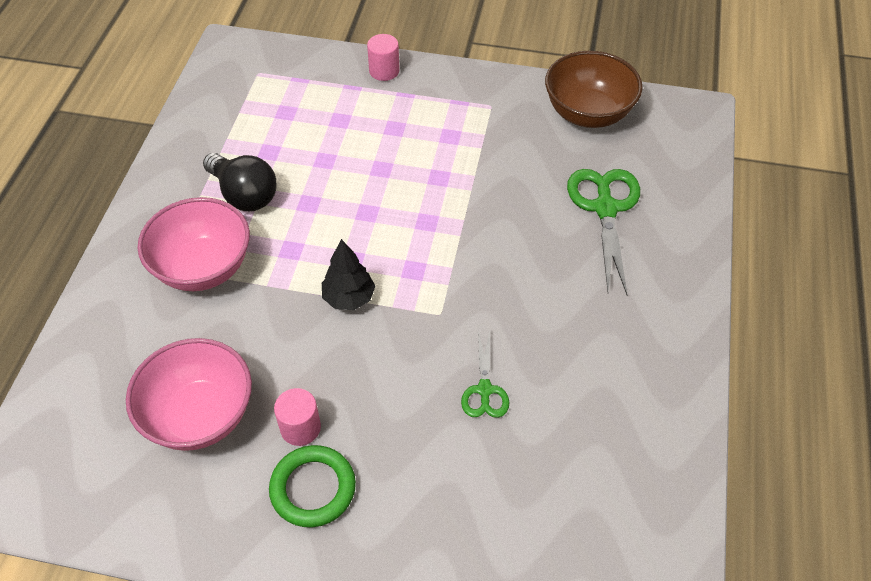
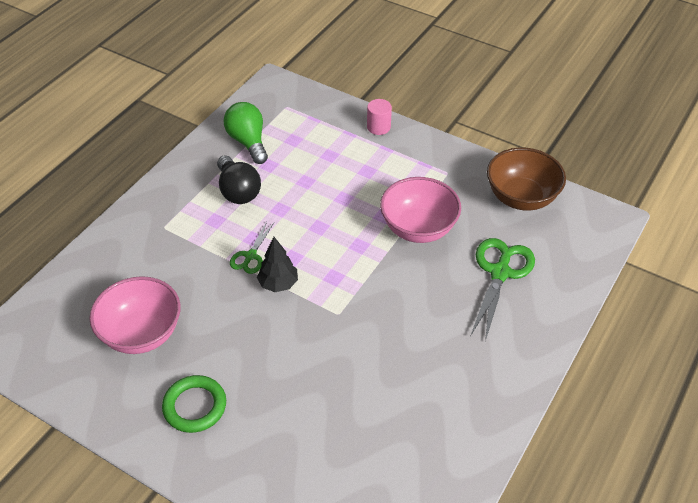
camera: 20 degrees right, 5 degrees down
pink bowl [137,197,250,291] -> pink bowl moved to [380,177,461,243]
pink cylinder [274,388,321,446] -> none
green scissors [461,330,510,418] -> green scissors moved to [230,222,274,274]
none -> green light bulb [224,102,268,164]

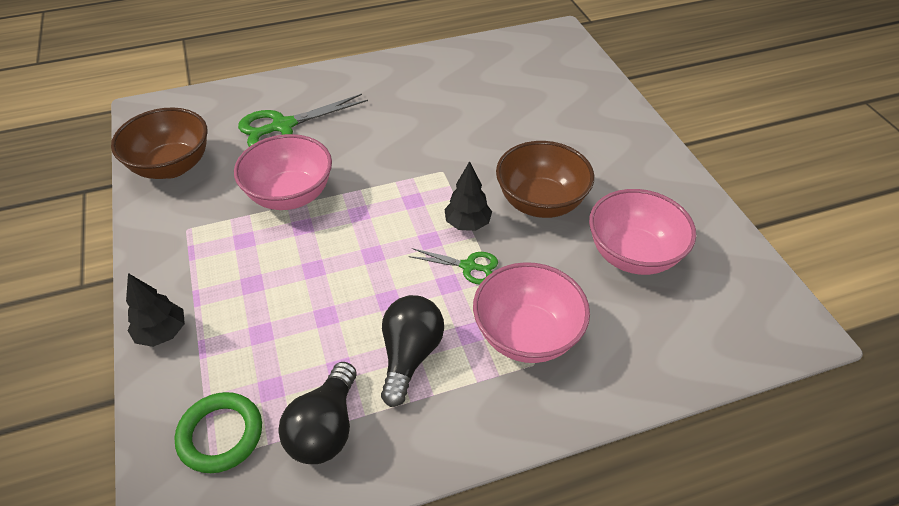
camera: 140 degrees left, 0 degrees up
green ring [162,375,226,433] -> green ring moved to [175,392,262,473]
green light bulb [224,102,268,164] -> black light bulb [279,362,357,464]
green scissors [230,222,274,274] -> green scissors turned 45 degrees clockwise [409,248,498,285]
pink cylinder [367,99,392,135] -> black tree [126,273,185,347]
none -> pink bowl [473,262,590,363]
none -> brown bowl [496,141,594,218]

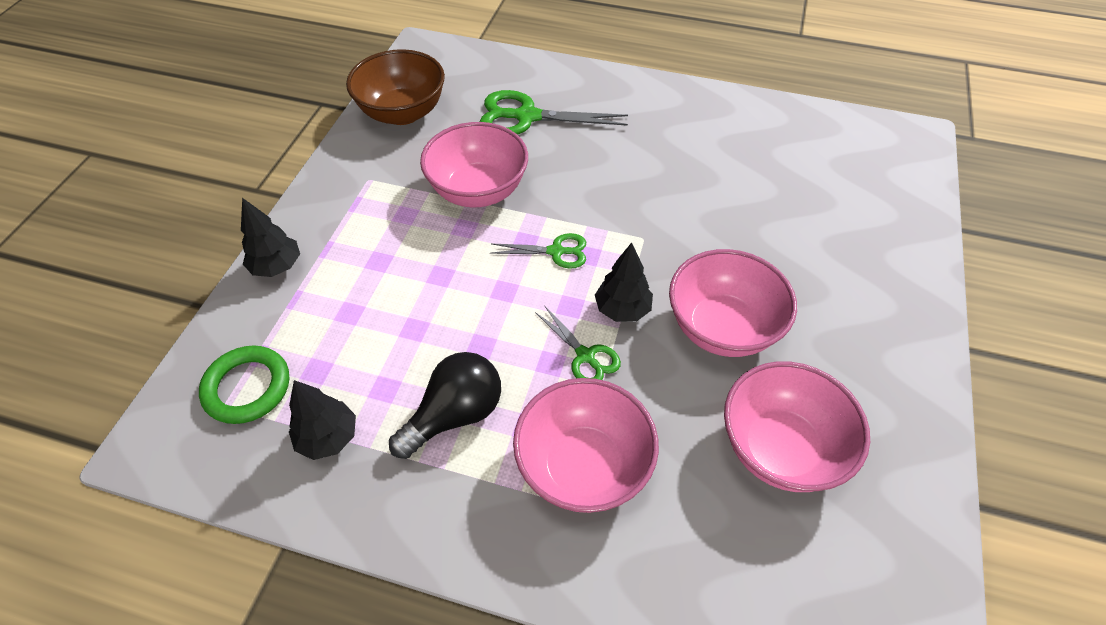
camera: 35 degrees right, 5 degrees up
black light bulb [279,362,357,464] -> black tree [289,380,356,460]
brown bowl [496,141,594,218] -> pink bowl [669,249,797,357]
none -> green scissors [490,233,586,269]

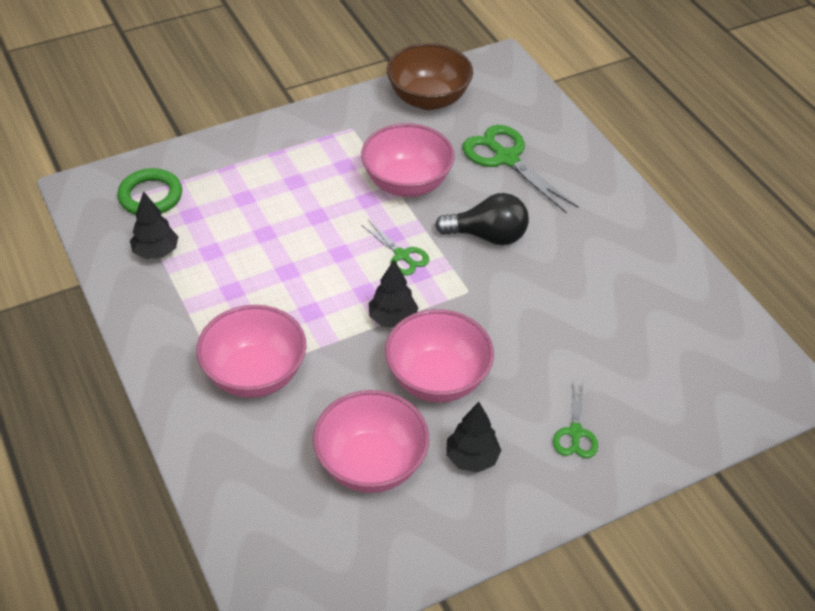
camera: 45 degrees right, 5 degrees down
black tree [241,198,300,277] -> black tree moved to [446,402,501,473]
black light bulb [389,352,501,459] -> black light bulb moved to [435,193,529,245]
green scissors [535,305,621,380] -> green scissors moved to [553,380,598,458]

